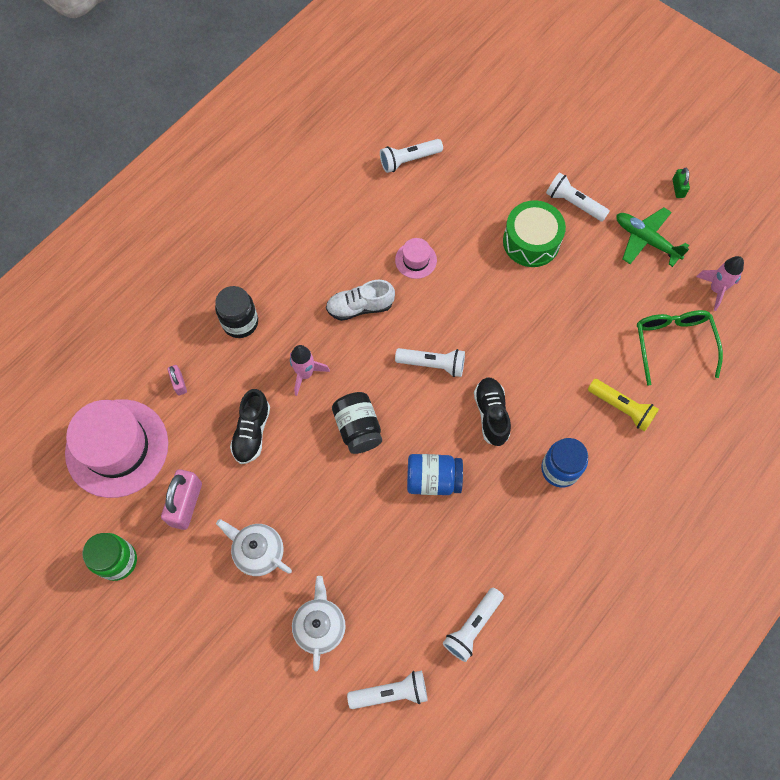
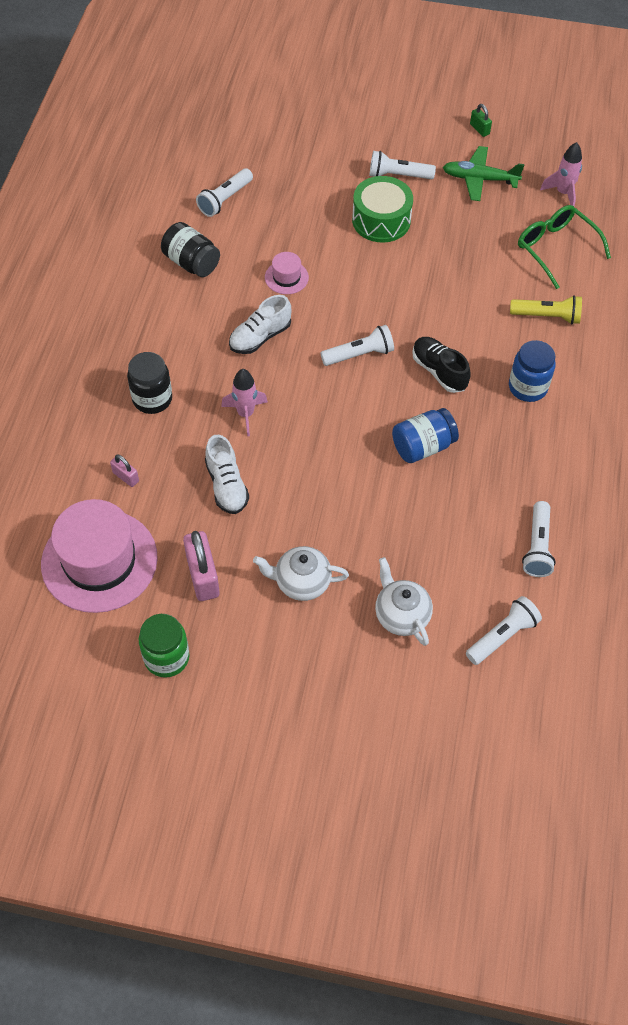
camera: 30 degrees left, 10 degrees down
black shoe [230,389,270,464] -> white shoe [205,435,249,514]
black jar [332,392,382,454] -> black jar moved to [161,222,220,277]

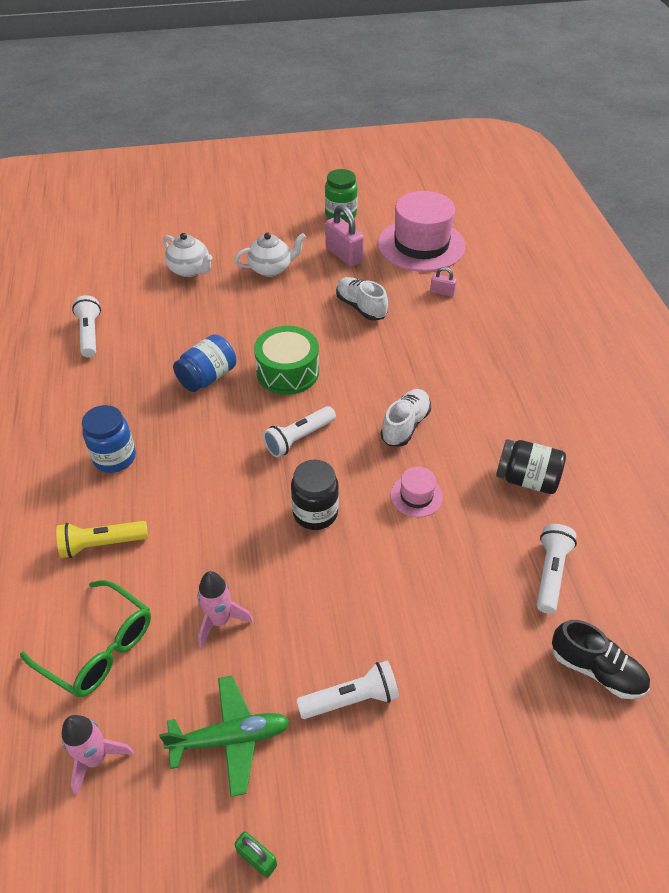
camera: 160 degrees right, 10 degrees down
black jar [127,352,172,414] -> black jar moved to [291,460,339,530]
pink rocket [221,369,268,436] -> pink rocket moved to [197,571,253,648]
green drum [352,176,413,242] -> green drum moved to [254,326,319,395]
black shoe [412,337,471,393] -> black shoe moved to [552,620,650,699]
white flashlight [466,596,542,665] -> none

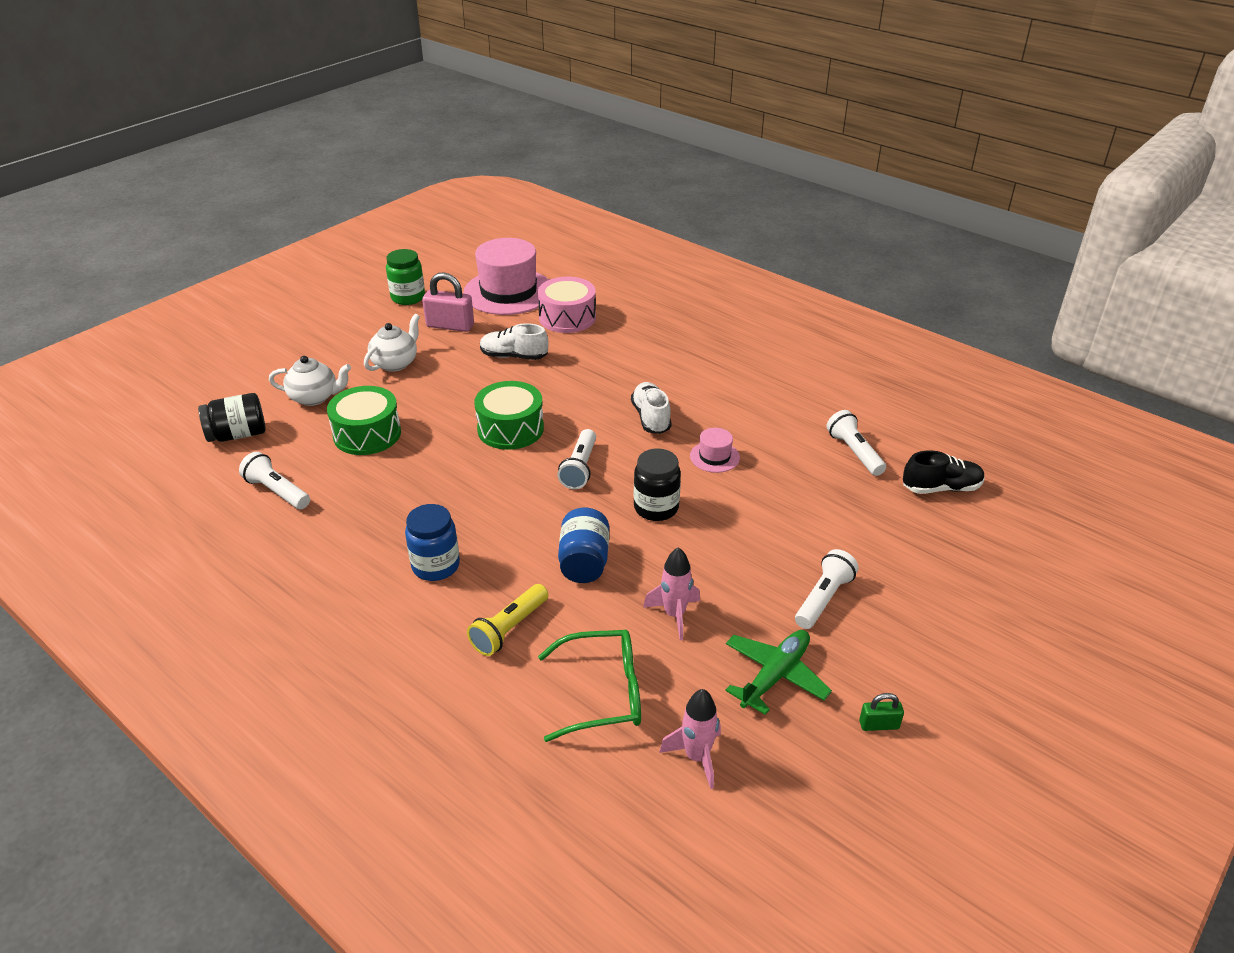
camera: 40 degrees left, 10 degrees down
blue jar [173,334,236,392] -> blue jar moved to [558,508,609,583]
pink padlock [430,267,457,297] -> pink drum [538,277,596,333]
black jar [496,439,566,494] -> black jar moved to [198,393,266,442]
none -> green drum [327,386,401,455]

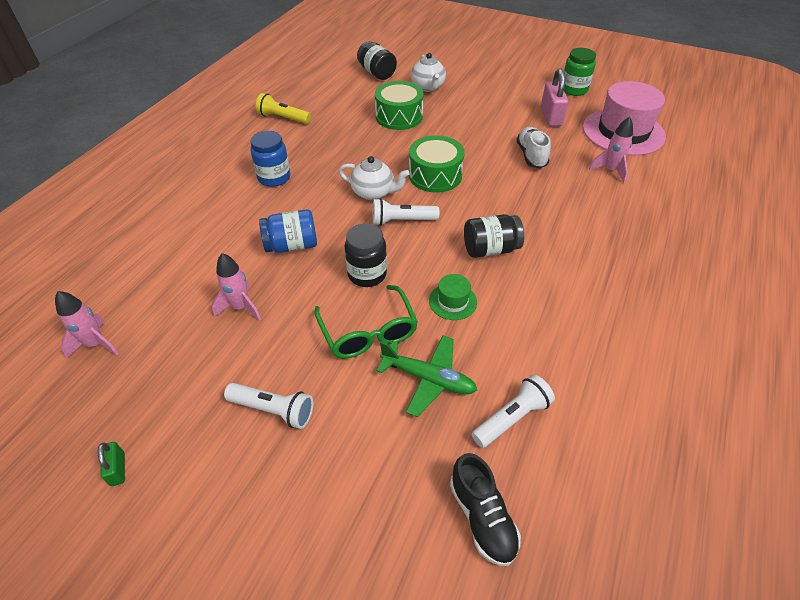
camera: 75 degrees right, 10 degrees up
white flashlight [239,452,310,509] -> none
white teapot [364,314,420,372] -> white teapot moved to [339,156,410,200]
yellow flashlight [467,584,548,656] -> yellow flashlight moved to [256,93,311,124]
pink drum [538,277,596,333] -> pink rocket [589,117,633,183]
green glasses [538,630,641,742] -> green glasses moved to [314,285,418,358]
white shoe [631,382,672,434] -> black jar [464,214,524,258]
pink hat [690,428,740,473] -> green hat [429,274,477,320]
green plane [725,630,832,715] -> green plane moved to [376,335,477,417]

